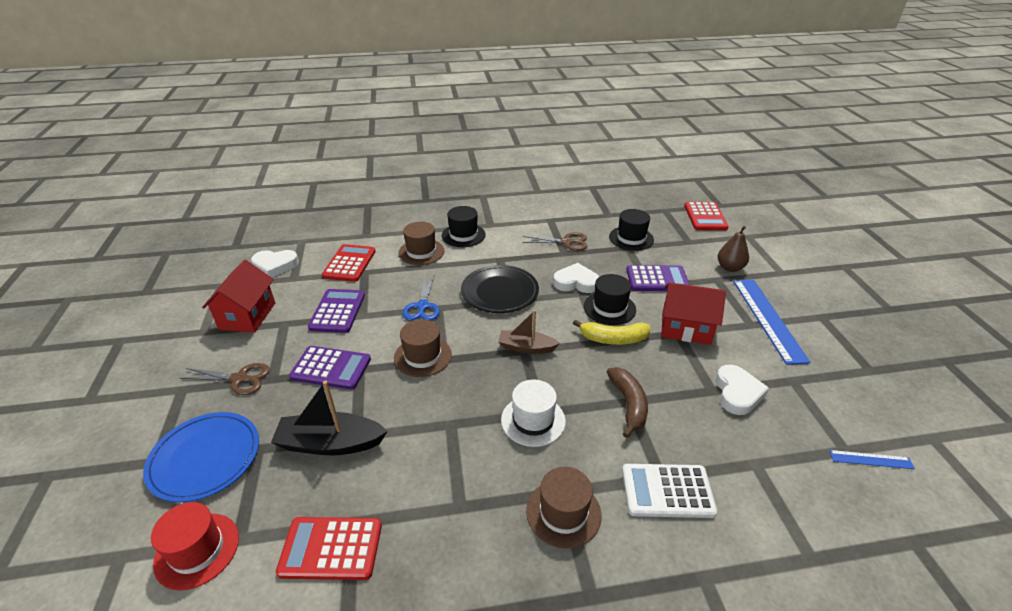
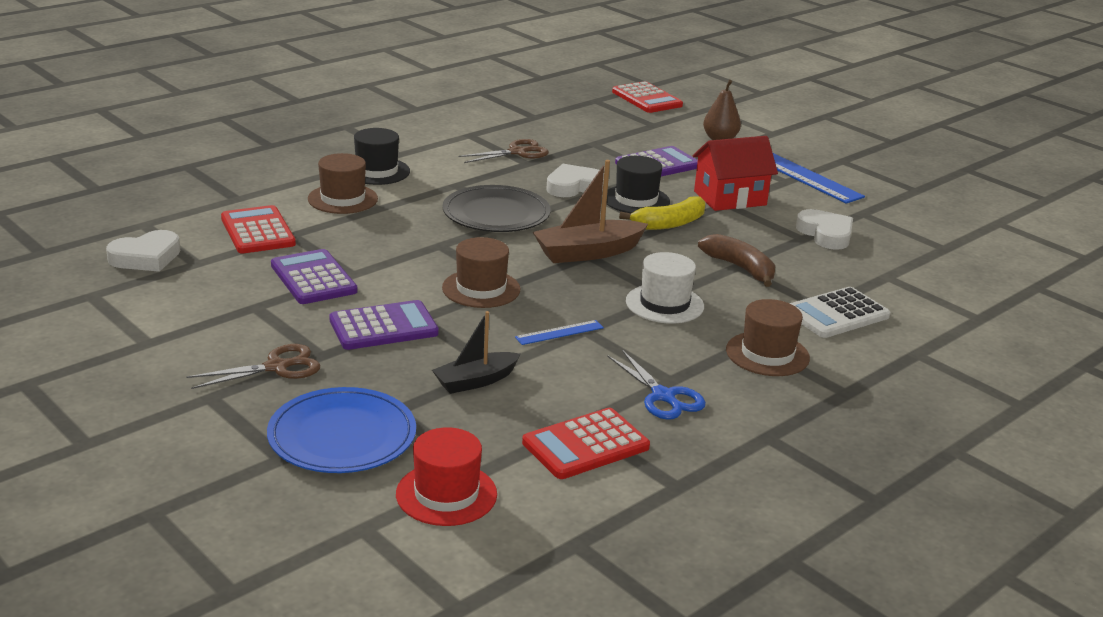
camera: 35 degrees left, 10 degrees down
red house [202,260,275,333] -> none
black boat [271,380,388,455] -> black boat [432,311,520,394], size x0.65
blue scissors [402,276,440,321] -> blue scissors moved to [607,350,706,420]
brown boat [498,310,560,354] -> brown boat [533,160,648,263], size x1.53
black hat [609,209,654,251] -> none
blue ruler [829,450,915,469] -> blue ruler moved to [515,320,604,345]

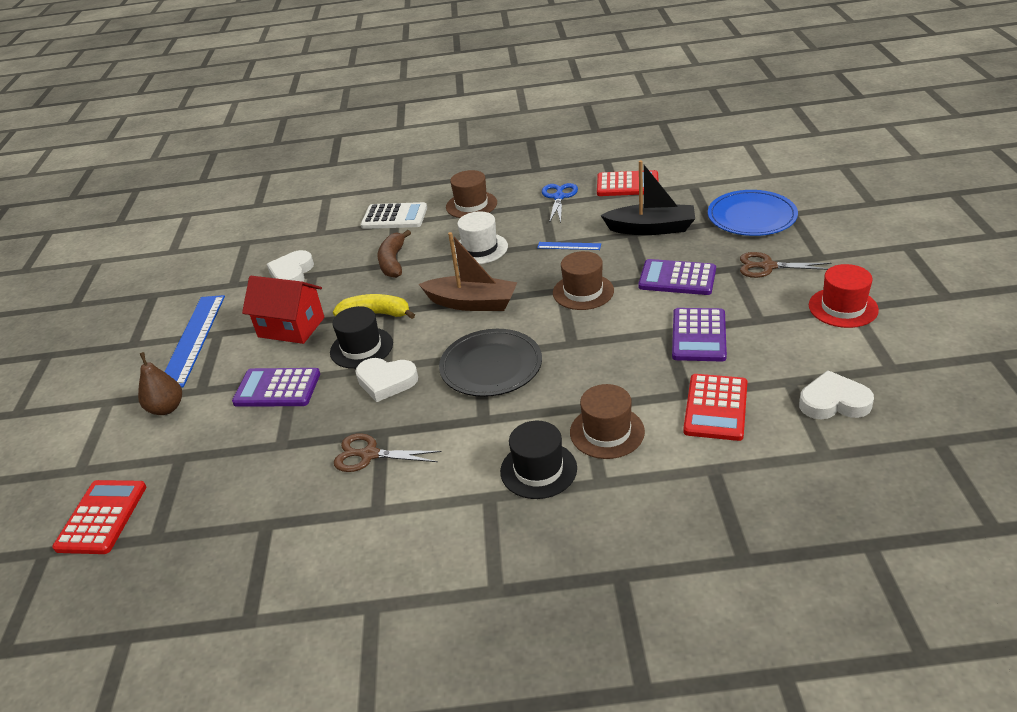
camera: 135 degrees left, 10 degrees up
red hat [396,427,497,526] -> red hat moved to [809,264,879,328]
black boat [432,311,520,394] -> black boat [600,160,695,235], size x1.53

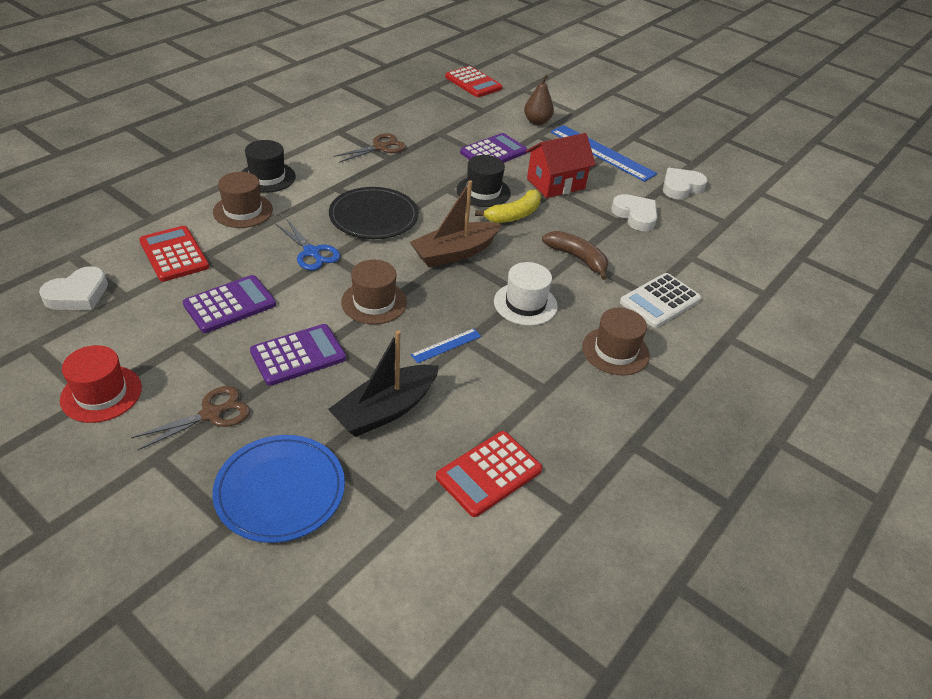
camera: 125 degrees right, 5 degrees up
white heart [355,358,418,402] -> white heart moved to [663,168,708,200]
blue scissors [542,183,578,223] -> blue scissors moved to [276,219,340,271]
purple calculator [672,308,727,362] -> purple calculator turned 90 degrees clockwise [183,275,276,333]

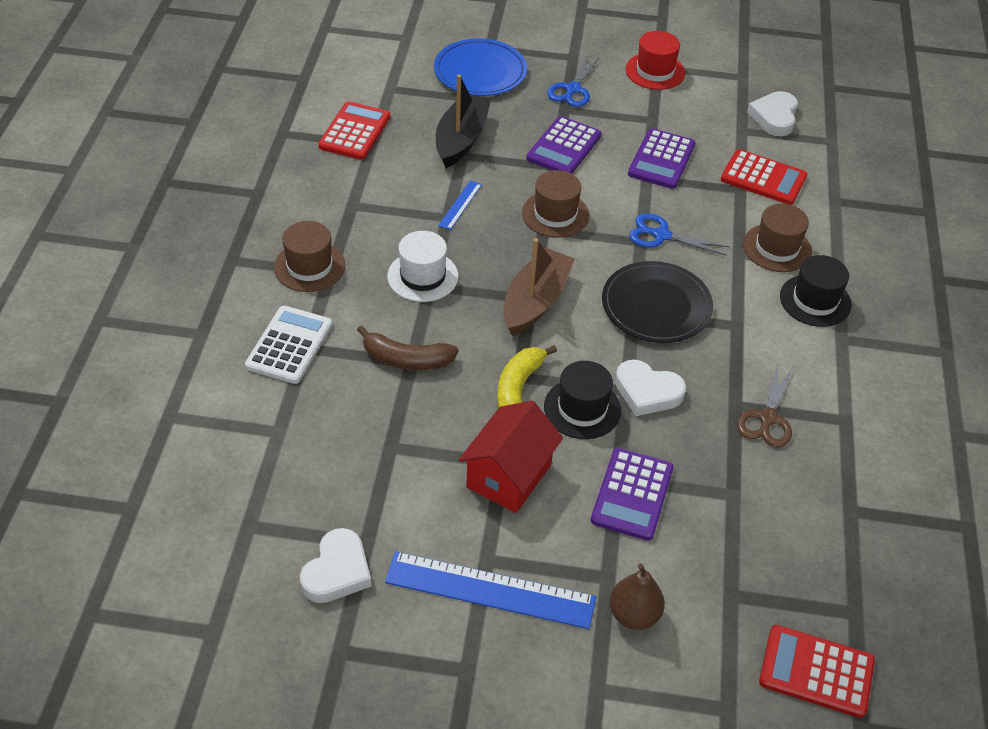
camera: 150 degrees right, 5 degrees up
brown scissors [131,386,250,451] -> blue scissors [547,55,600,107]
white heart [611,194,657,231] -> white heart moved to [615,360,686,416]

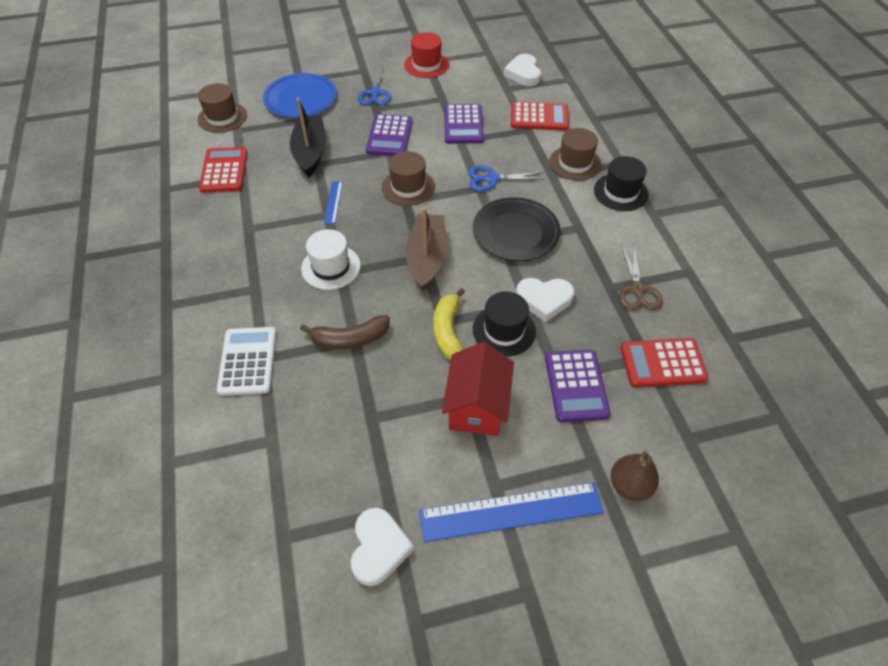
camera: 20 degrees left, 5 degrees up
brown hat [274,221,345,292] -> brown hat moved to [197,83,247,133]
red calculator [759,625,875,718] -> red calculator moved to [620,338,708,387]

